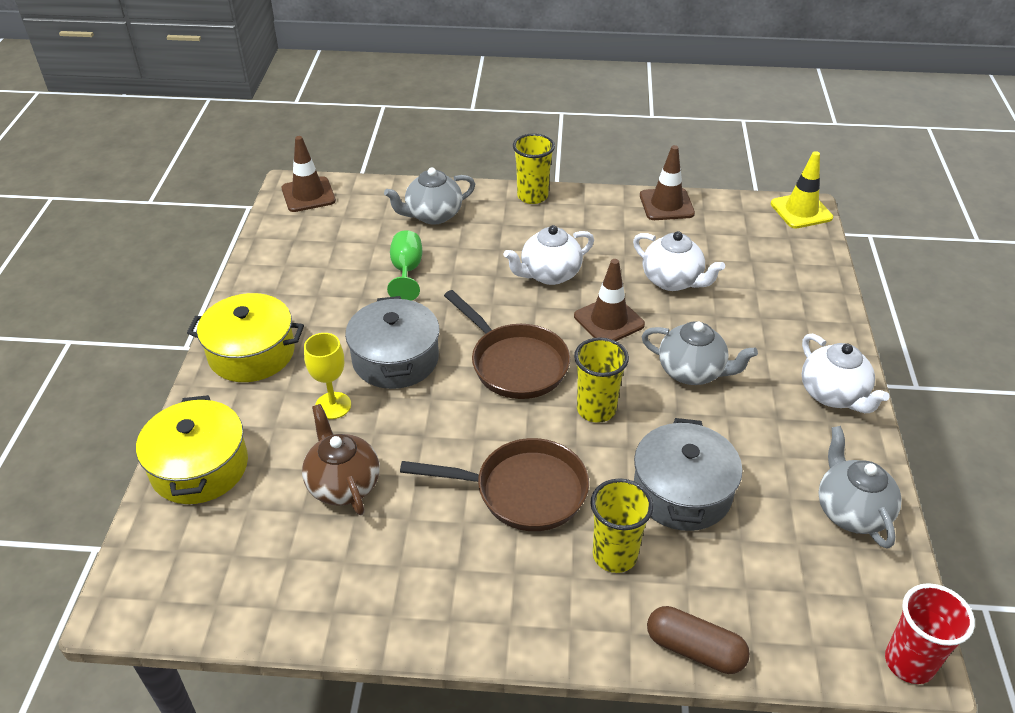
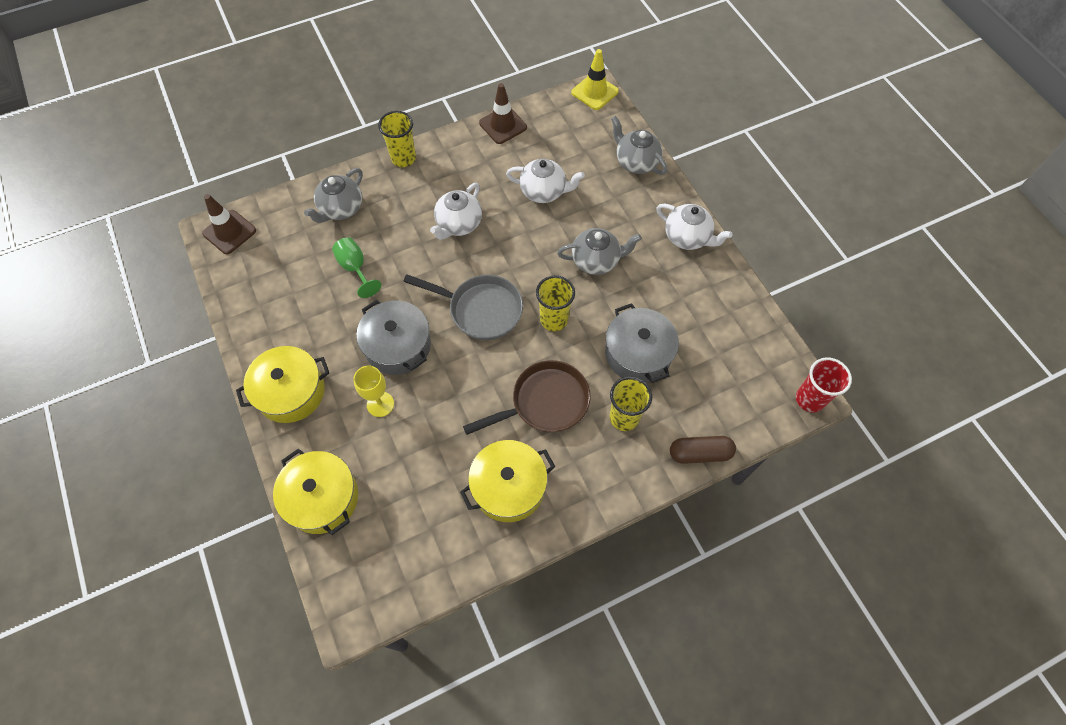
camera: 30 degrees left, 20 degrees up
brown teapot [302,404,380,515] -> none
brown pan [444,290,570,399] -> grey pan [403,274,523,340]
brown traffic cone [574,259,645,341] -> none
grey teapot [818,426,901,549] -> grey teapot moved to [611,116,667,175]
none -> yellow pot [460,440,555,522]

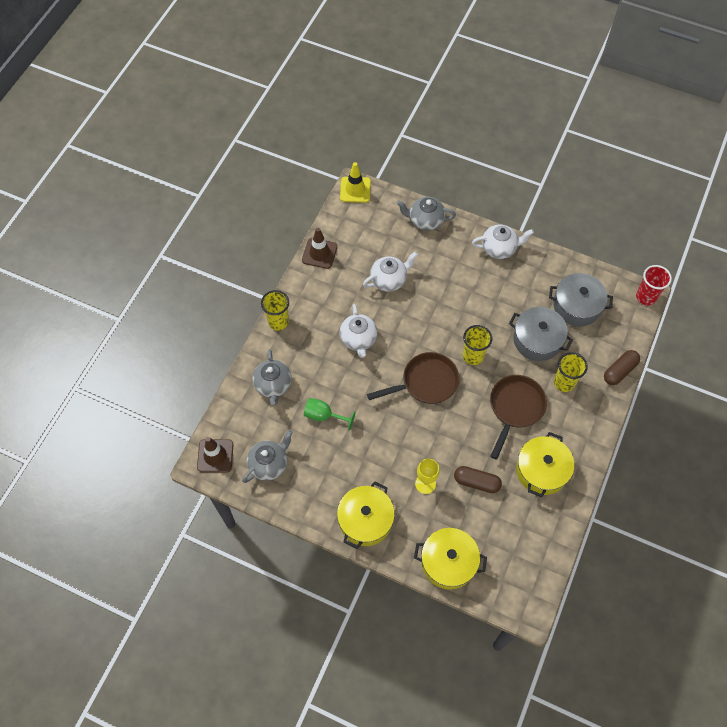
camera: 40 degrees left, 0 degrees up
grey pot [356,300,431,375] -> grey pot moved to [549,273,613,327]
grey pan [403,274,523,340] -> brown pan [367,352,460,404]
grey teapot [557,228,642,275] -> grey teapot moved to [242,430,293,483]
none -> brown capsule [454,466,502,493]

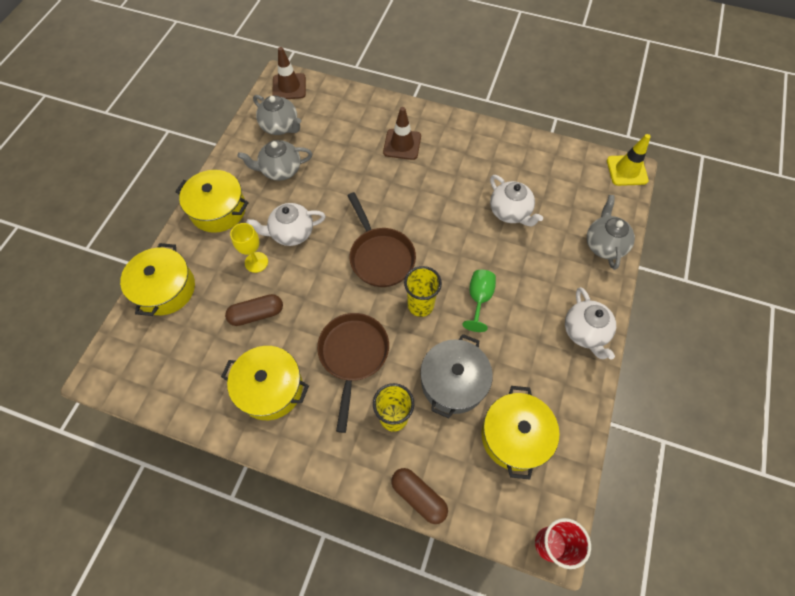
camera: 85 degrees right, 0 degrees up
grey teapot [252,349,291,405] -> grey teapot moved to [237,140,312,181]
yellow cup [261,290,289,331] -> none
brown traffic cone [302,228,338,269] -> brown traffic cone moved to [383,107,421,160]
green goblet [304,398,356,431] -> green goblet moved to [462,270,496,332]
white teapot [339,304,377,358] -> white teapot moved to [246,203,326,246]
brown capsule [454,466,502,493] -> brown capsule turned 60 degrees clockwise [225,294,283,326]
brown pan [490,375,547,460] -> brown pan turned 105 degrees counterclockwise [317,313,389,433]
grey pot [549,273,613,327] -> yellow pot [481,386,560,480]

